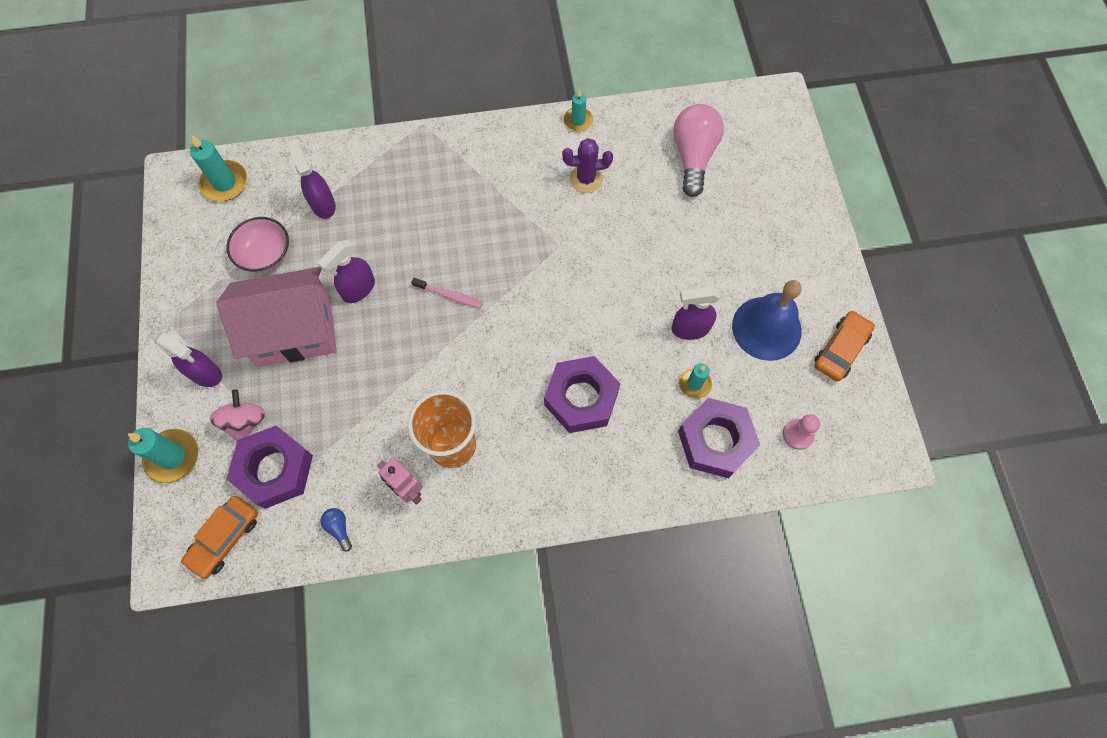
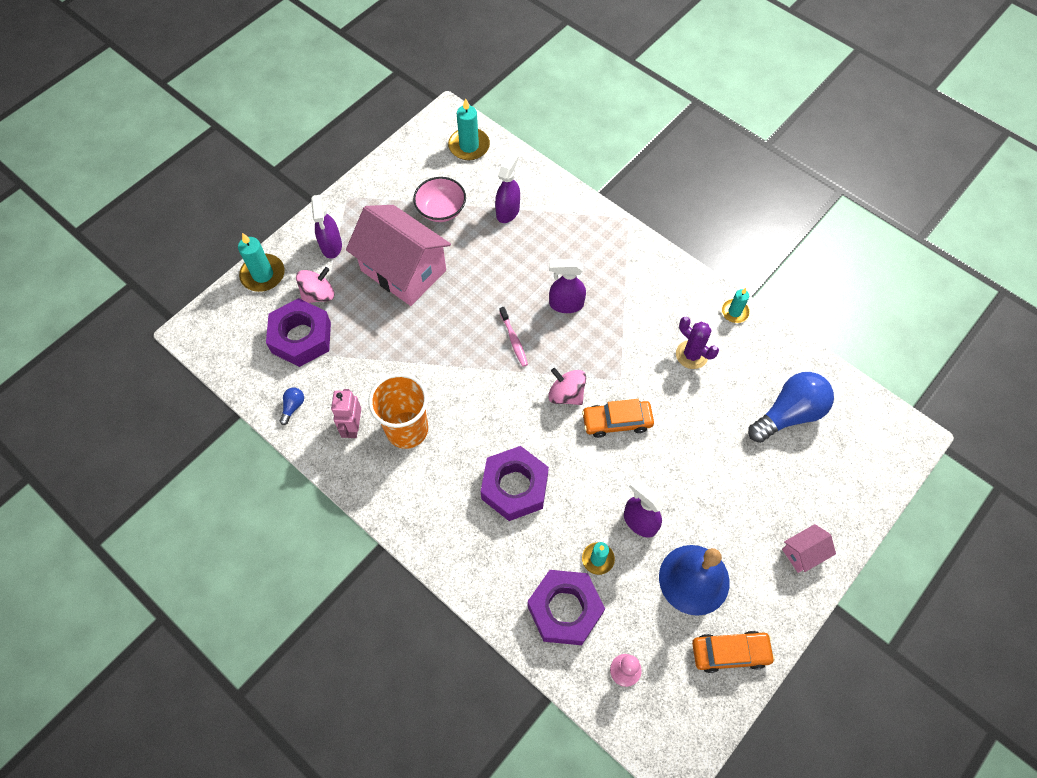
camera: 50 degrees right, 5 degrees down
orange car [181,496,258,579] -> orange car moved to [582,399,654,438]
purple spray bottle [317,240,375,303] -> purple spray bottle moved to [549,259,586,313]
pink light bulb [673,104,724,197] -> blue light bulb [748,372,834,443]
none -> pink spinning top [548,368,586,405]
none -> pink house [782,524,836,573]

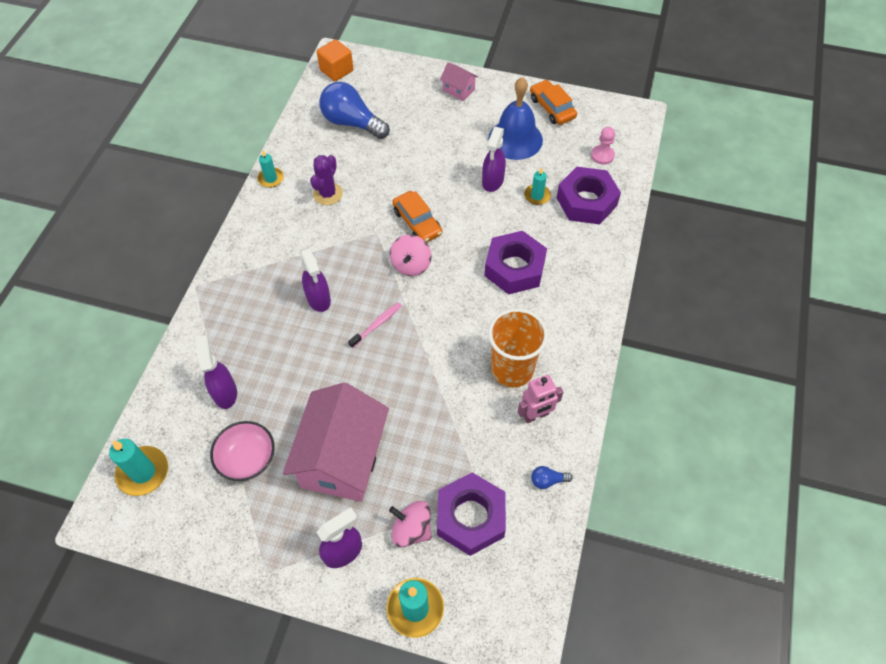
camera: 115 degrees left, 5 degrees down
purple spray bottle [495,150,520,223] -> purple spray bottle turned 75 degrees clockwise [196,335,237,409]
none -> orange cube [317,39,354,81]

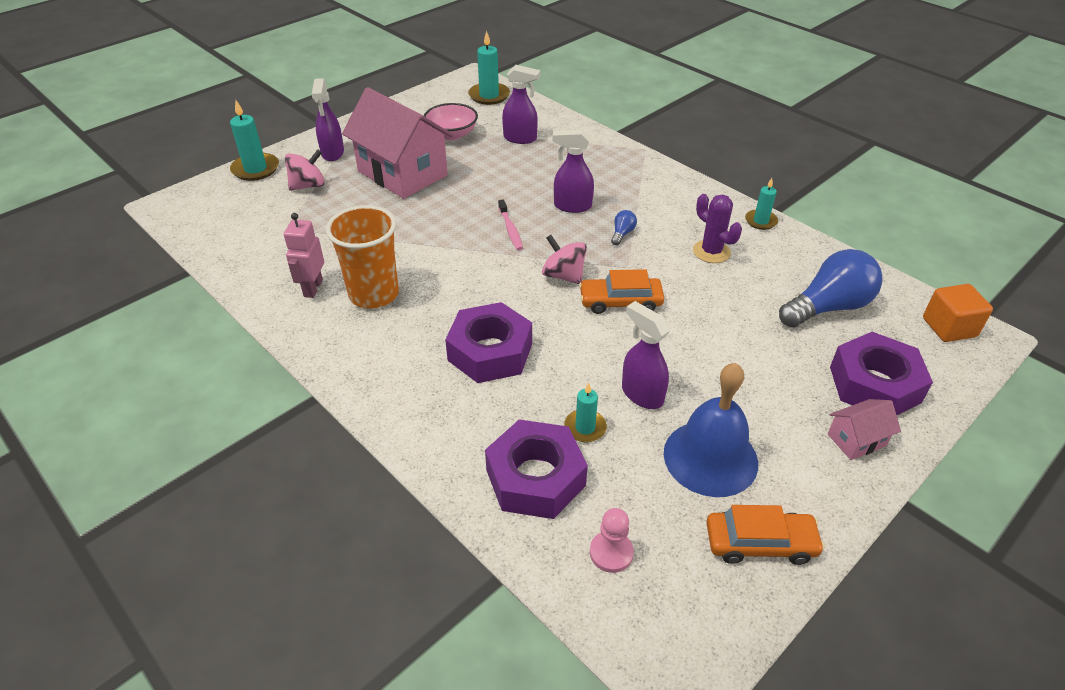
camera: 120 degrees right, 15 degrees down
purple nut [437,472,506,556] -> purple nut moved to [830,332,933,415]
blue light bulb [531,466,573,489] -> blue light bulb moved to [611,210,637,245]

